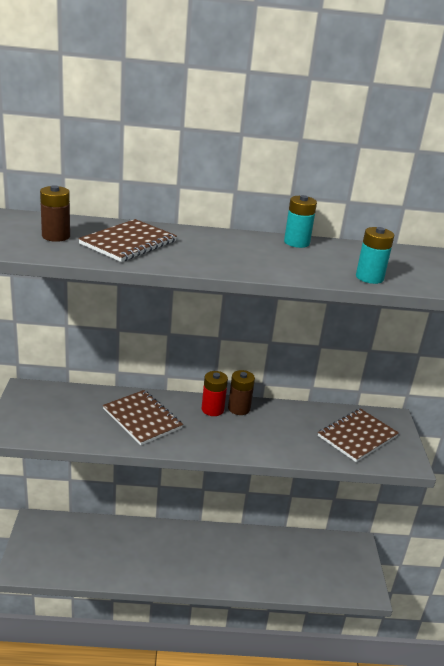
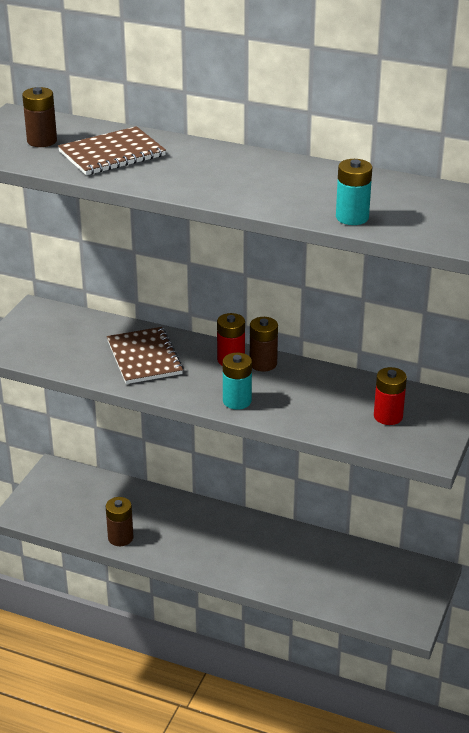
camera: 25 degrees right, 5 degrees up
turquoise battery [284,195,317,248] -> turquoise battery moved to [223,353,252,410]
brown notebook [318,409,399,462] -> red battery [374,367,407,425]
none -> brown battery [106,497,133,546]

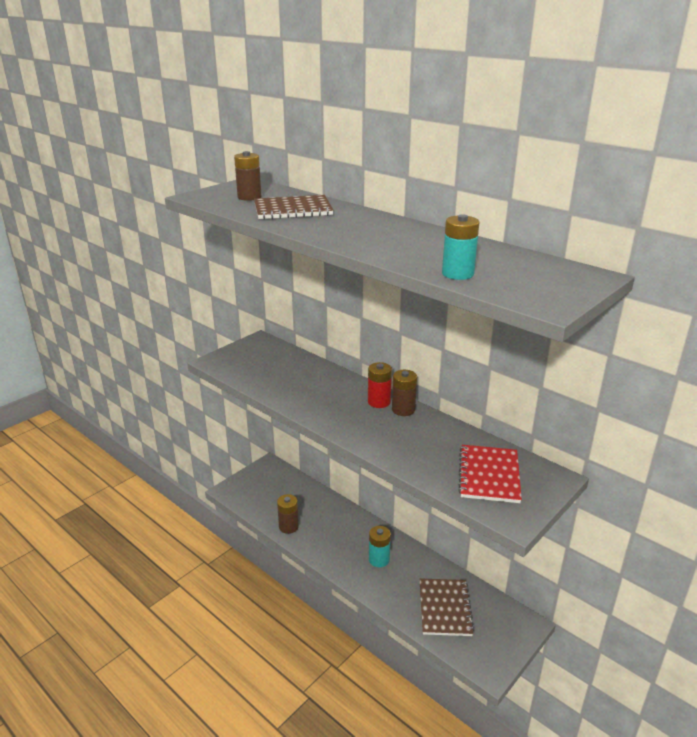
camera: 20 degrees right, 5 degrees down
brown notebook [107,327,184,384] -> brown notebook moved to [419,578,474,636]
turquoise battery [223,353,252,410] -> turquoise battery moved to [369,526,391,567]
red battery [374,367,407,425] -> red notebook [458,445,522,503]

